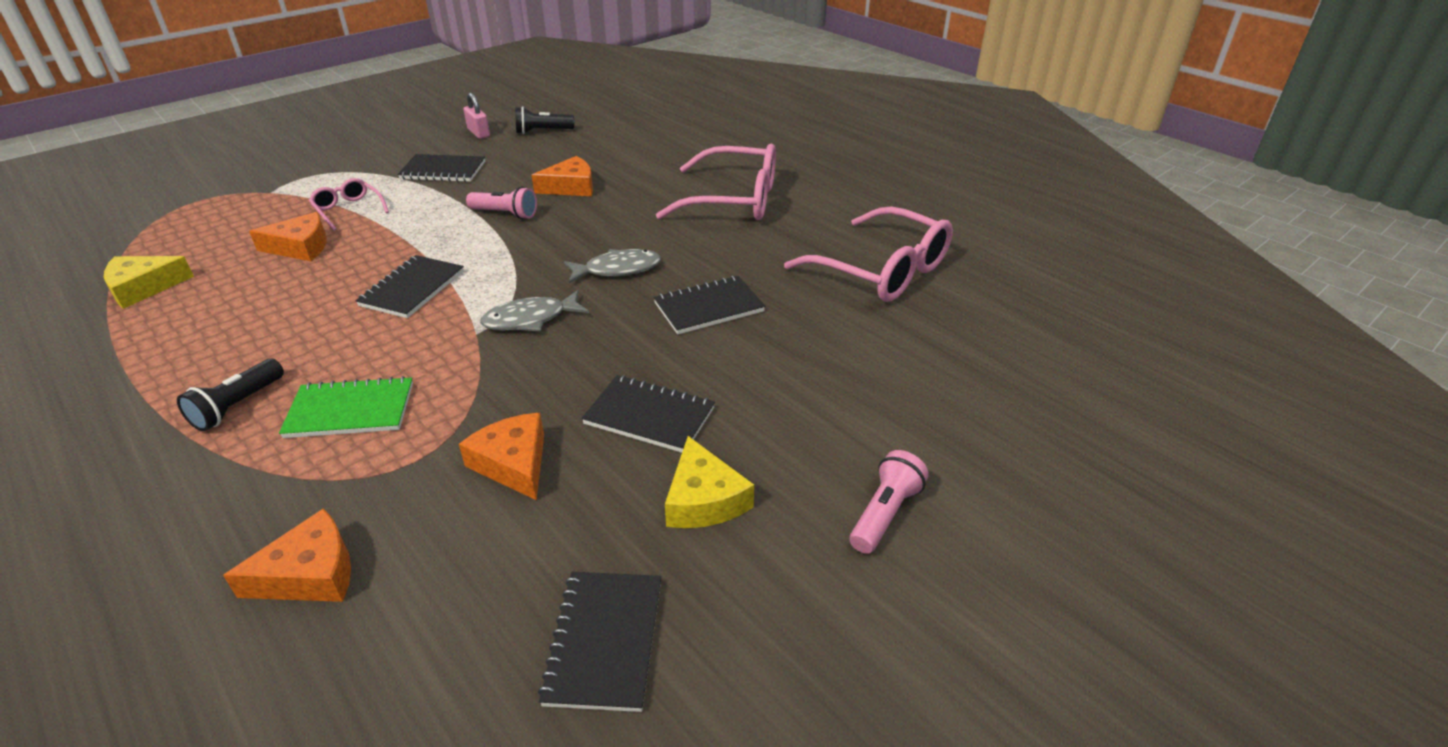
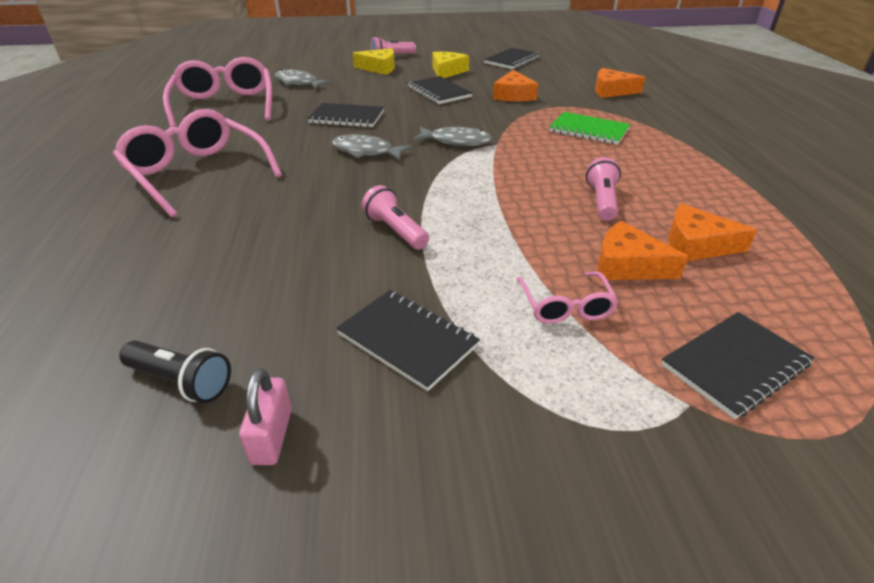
camera: 145 degrees left, 0 degrees up
yellow cheese [104,256,194,309] -> yellow cheese moved to [353,48,395,75]
black flashlight [177,359,284,431] -> none
black notebook [355,255,464,318] -> black notebook moved to [661,312,814,419]
orange cheese [532,156,593,196] -> orange cheese moved to [668,204,757,261]
none -> grey fish [275,70,332,89]
none -> pink flashlight [586,157,621,221]

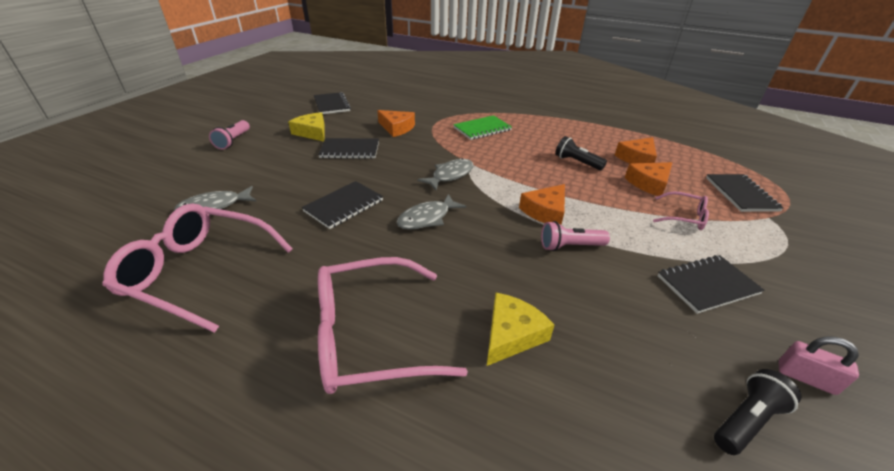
camera: 60 degrees left, 0 degrees up
yellow cheese [353,48,395,75] -> yellow cheese moved to [487,293,555,366]
pink flashlight [586,157,621,221] -> black flashlight [555,136,607,170]
orange cheese [595,68,645,98] -> orange cheese moved to [519,184,565,225]

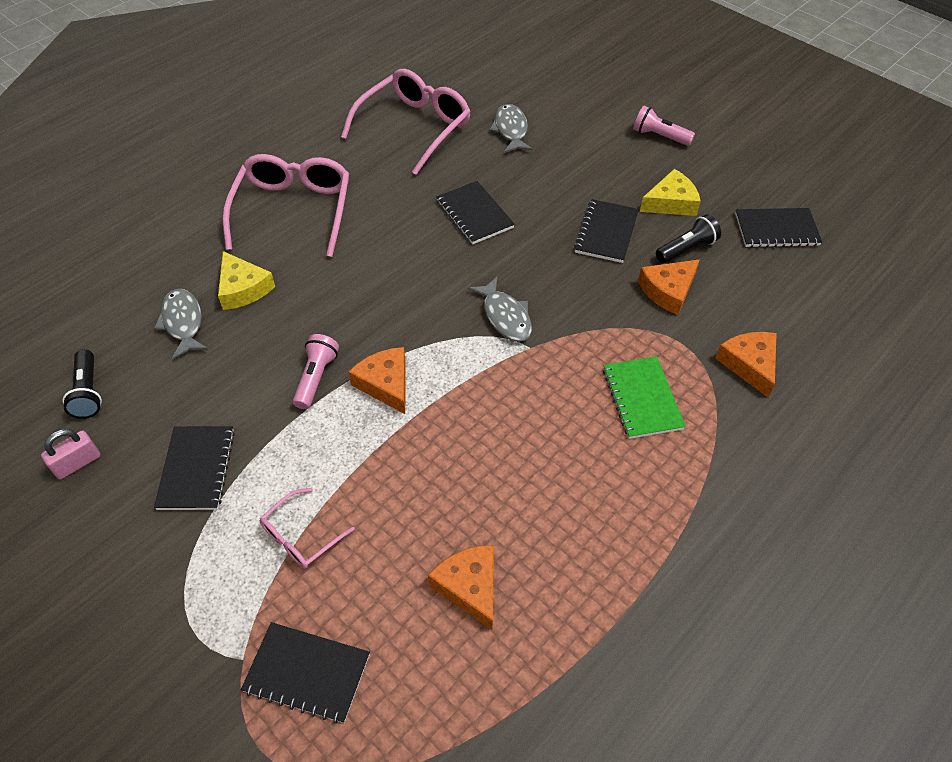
camera: 110 degrees right, 15 degrees up
grey fish [396,194,466,230] -> grey fish moved to [154,289,208,360]
black flashlight [555,136,607,170] -> black flashlight moved to [656,214,721,263]
orange cheese [625,162,672,196] -> orange cheese moved to [715,332,776,397]

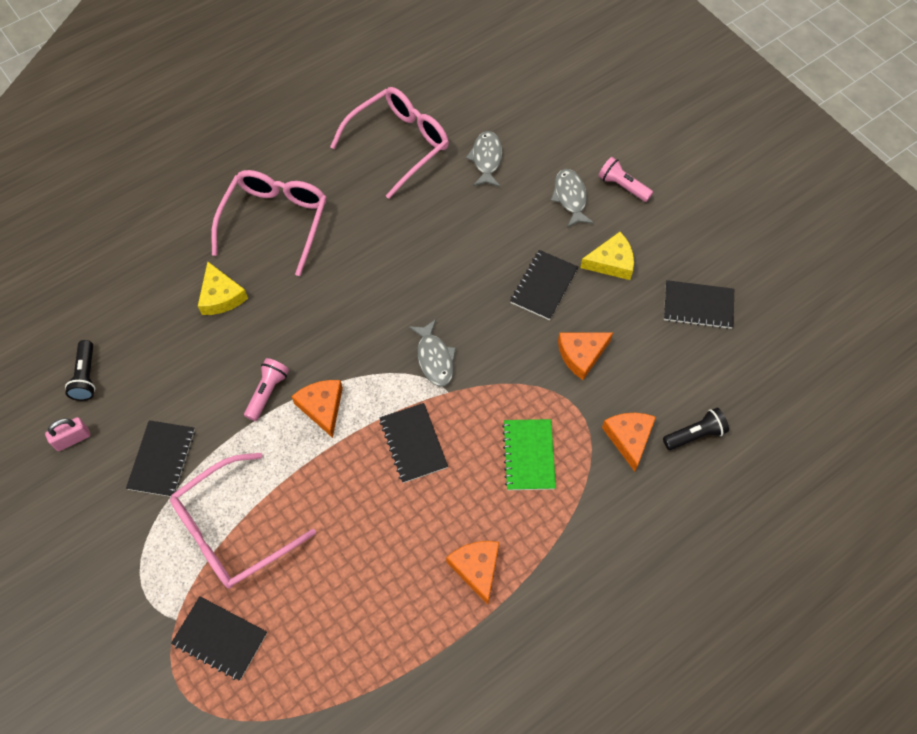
camera: 10 degrees right, 10 degrees up
grey fish [154,289,208,360] -> grey fish moved to [551,169,594,228]
pink glasses [260,488,355,568] -> pink glasses [170,453,316,589], size x2.02
orange cheese [428,545,494,630] -> orange cheese moved to [446,541,499,605]
black notebook [436,181,515,244] -> black notebook moved to [379,403,448,483]
black flashlight [656,214,721,263] -> black flashlight moved to [663,408,729,450]

